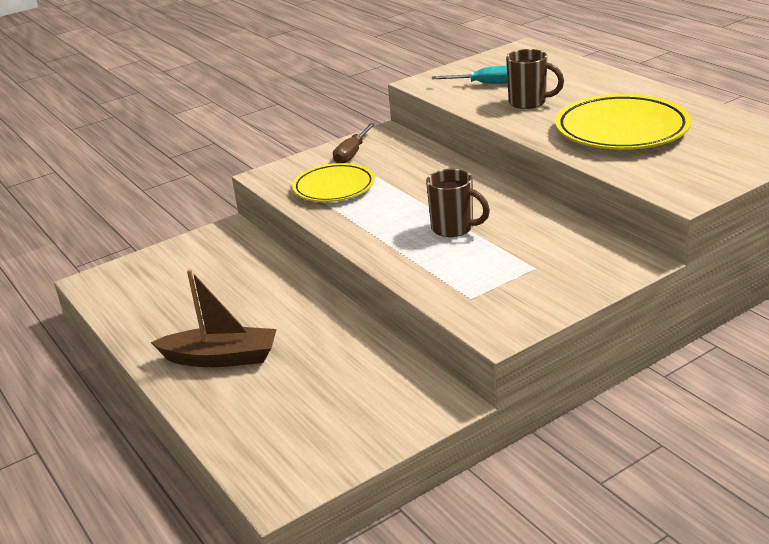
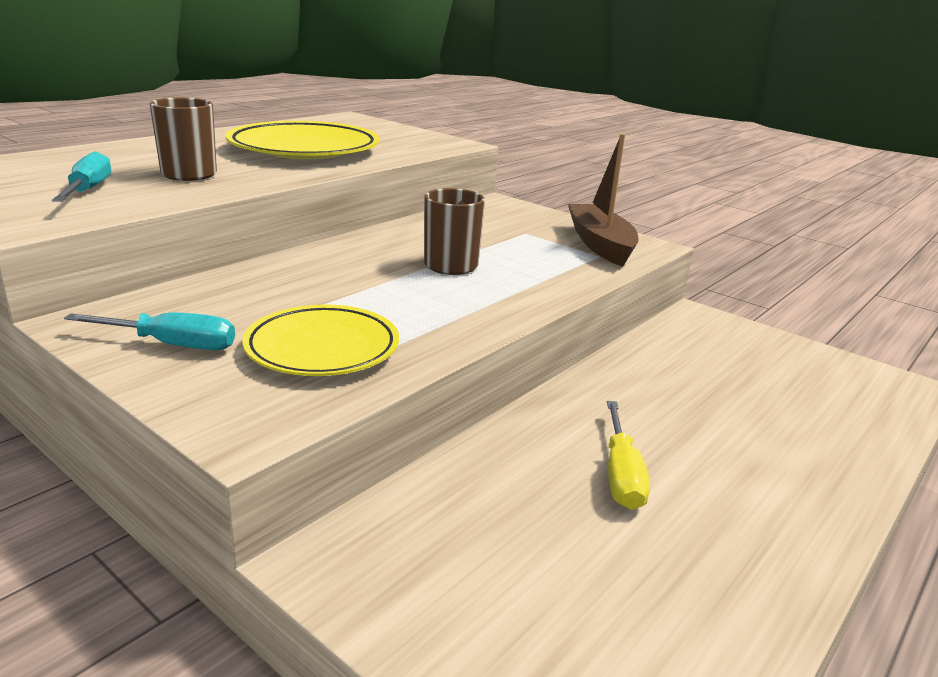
camera: 110 degrees left, 5 degrees down
brown boat [151,269,277,367] -> brown boat moved to [568,134,639,267]
brown screwdriver [333,123,375,163] -> turquoise screwdriver [64,312,235,350]
none -> yellow screwdriver [607,401,650,510]

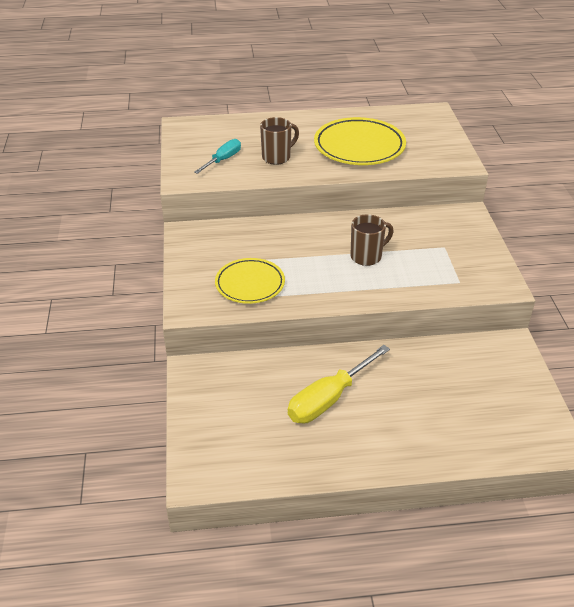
camera: 45 degrees right, 15 degrees up
turquoise screwdriver [64,312,235,350] -> none
brown boat [568,134,639,267] -> none
yellow screwdriver [607,401,650,510] -> yellow screwdriver [288,345,390,423], size x1.62

